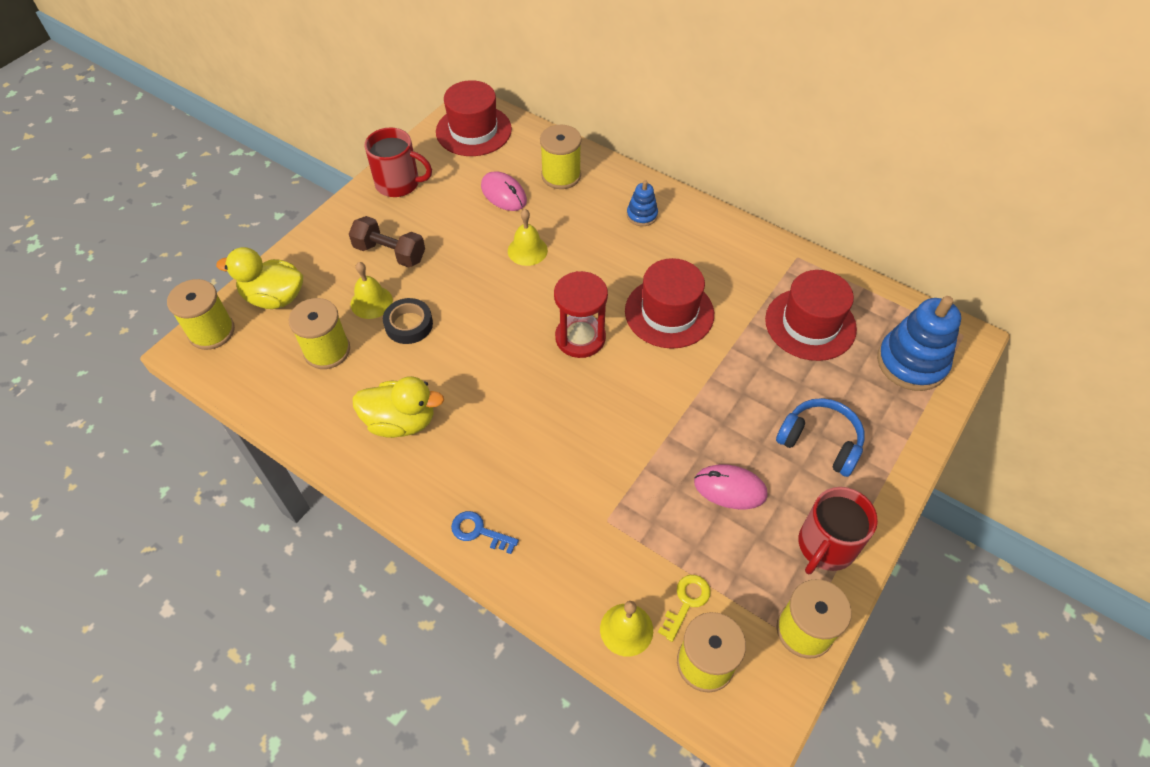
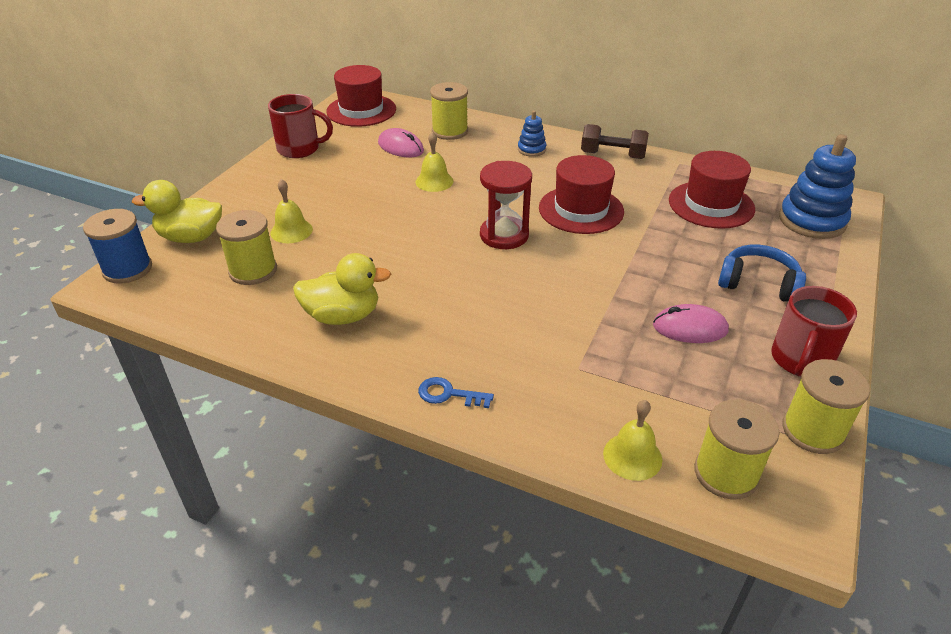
camera: 10 degrees left, 15 degrees down
yellow spool [167,279,235,350] -> blue spool [83,209,152,284]
brown dumbbell [349,216,425,268] -> brown dumbbell moved to [581,124,649,159]
black tape [383,298,433,344] -> none
yellow key [658,575,711,642] -> none

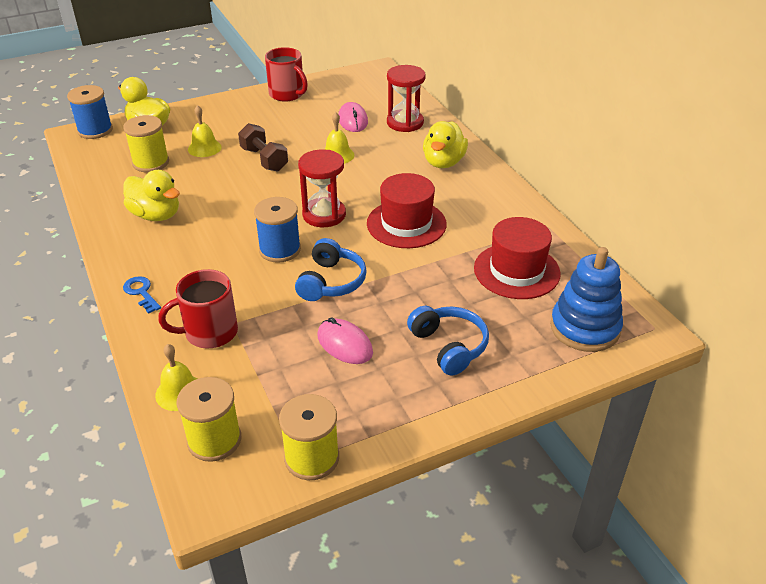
camera: 40 degrees right, 0 degrees up
red hat [326,65,396,127] -> none
yellow spool [430,82,468,140] -> red hourglass [387,65,426,132]
blue stacking toy [518,111,547,157] -> yellow duck [423,121,468,168]
brown dumbbell [581,124,649,159] -> brown dumbbell moved to [238,123,288,171]
red mug [771,286,857,377] -> red mug moved to [158,269,238,348]
none -> blue spool [254,197,301,263]
none -> blue headphones [295,238,367,301]

